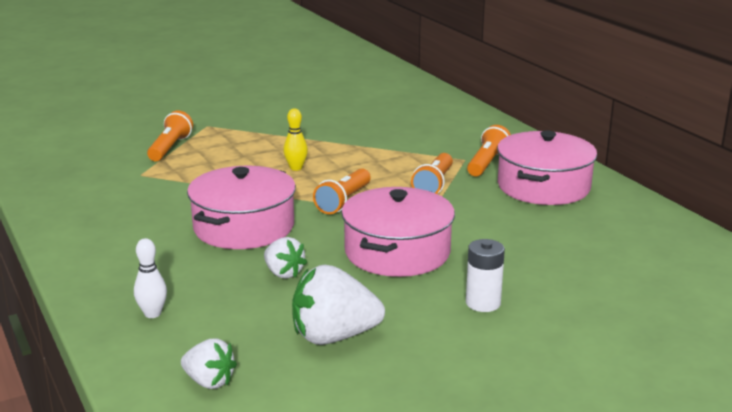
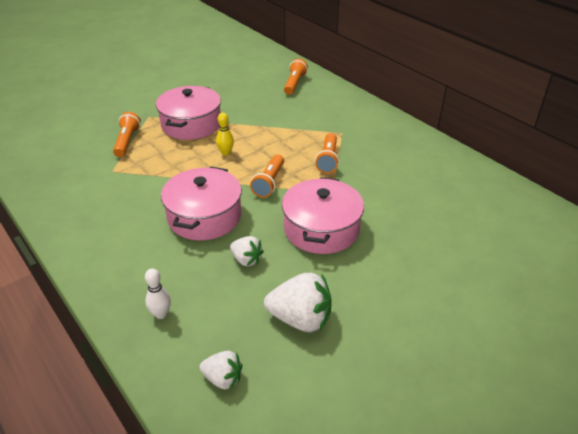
camera: 10 degrees left, 15 degrees up
white strawberry [292,265,385,345] -> white strawberry turned 150 degrees counterclockwise [264,273,332,332]
white battery [466,239,505,312] -> none
orange flashlight [467,125,511,176] -> orange flashlight moved to [284,59,308,95]
pink pot [497,131,597,205] -> pink pot moved to [156,86,221,140]

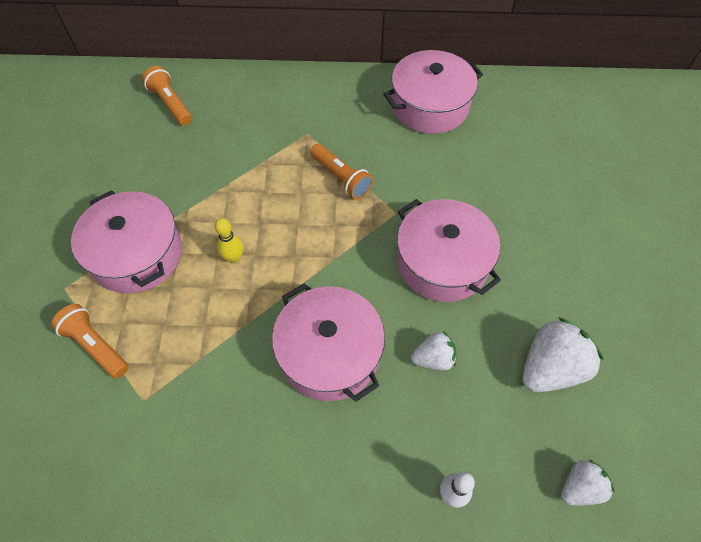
camera: 50 degrees left, 20 degrees up
orange flashlight [250,154,284,198] -> none
none -> pink pot [383,50,483,134]

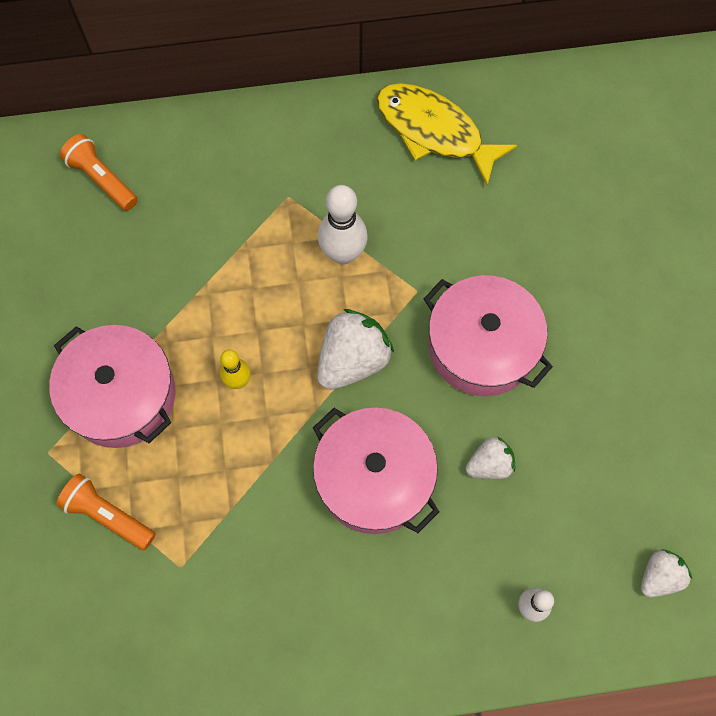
camera: 10 degrees left, 10 degrees up
orange flashlight [310,144,373,199] -> white bowling pin [318,185,367,264]
pink pot [383,50,483,134] -> yellow fish [376,83,517,186]
white strawberry [523,317,604,392] -> white strawberry moved to [317,309,394,390]

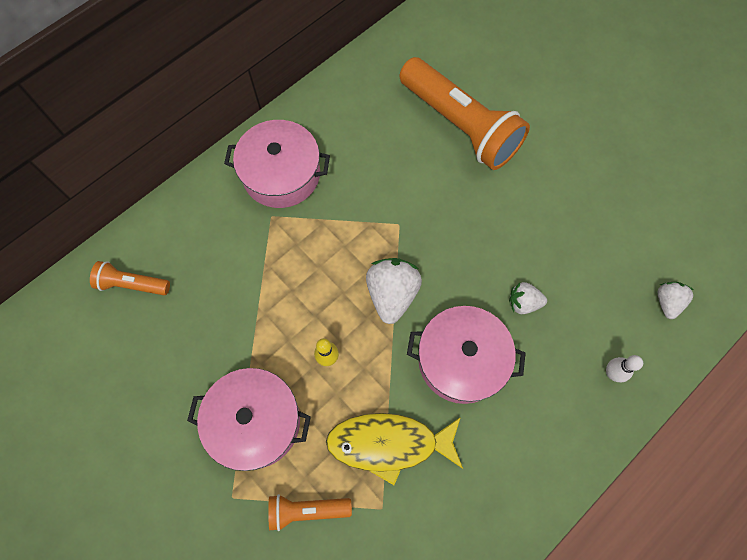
camera: 35 degrees left, 0 degrees up
white bowling pin [318,185,367,264] -> none
yellow fish [376,83,517,186] -> yellow fish moved to [326,413,463,485]
pink pot [424,275,553,396] -> pink pot moved to [224,120,330,208]
white strawberry [466,436,515,479] -> white strawberry turned 120 degrees counterclockwise [509,282,547,314]
none -> orange flashlight [399,57,530,170]

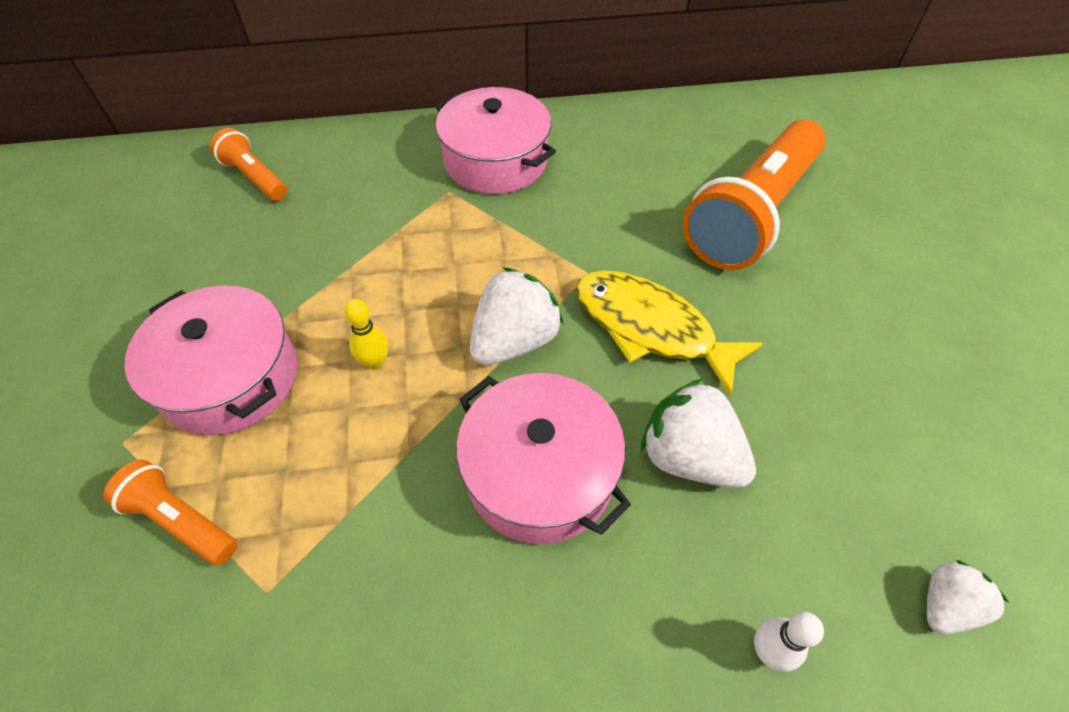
camera: 35 degrees right, 15 degrees down
yellow fish [326,413,463,485] -> yellow fish moved to [576,270,763,397]
orange flashlight [399,57,530,170] -> orange flashlight turned 45 degrees clockwise [683,119,826,270]
white strawberry [509,282,547,314] -> white strawberry [641,379,756,488], size x1.71

